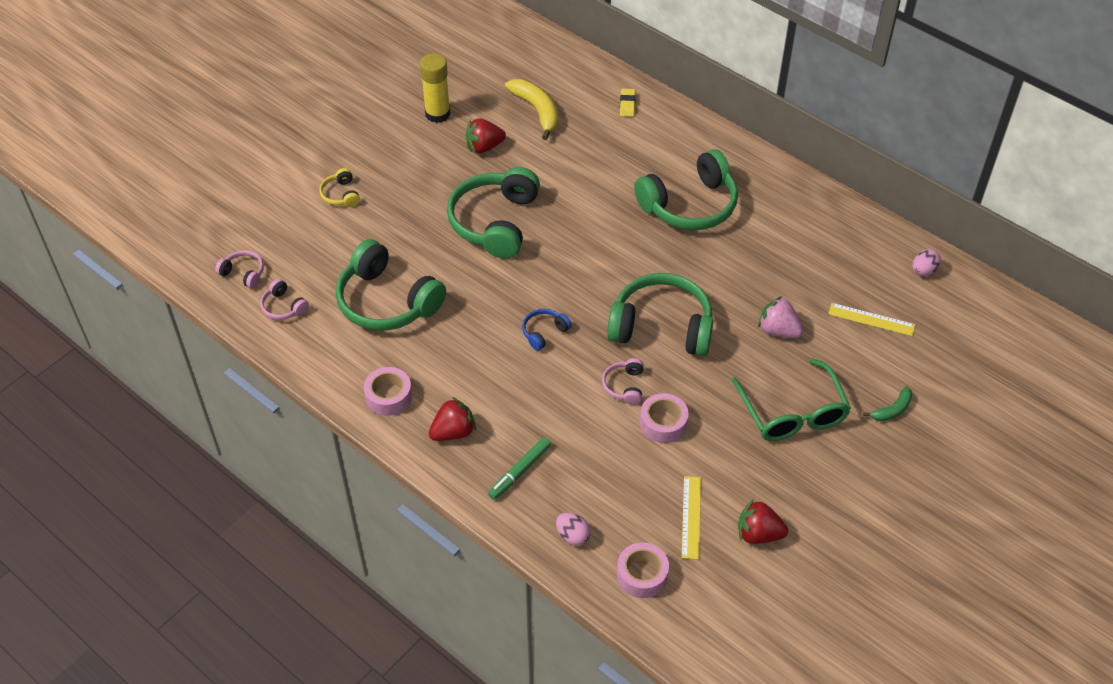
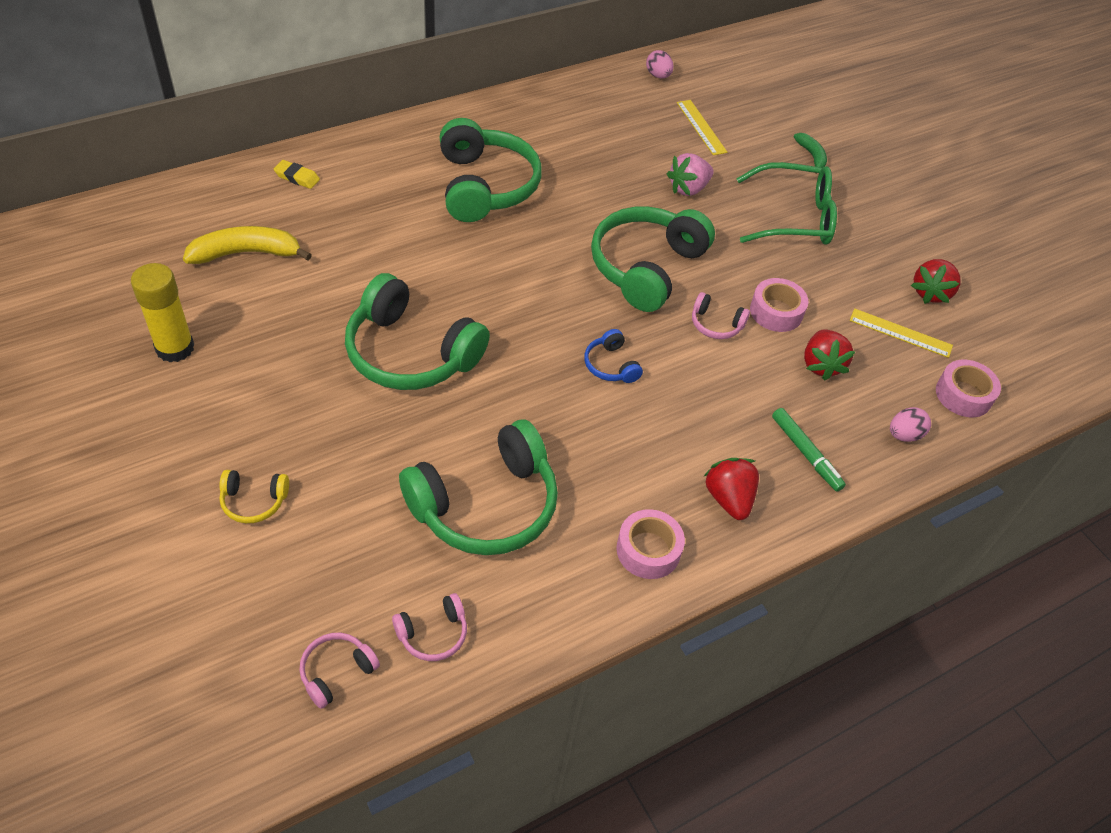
camera: 75 degrees left, 0 degrees up
red strawberry [466,118,506,153] -> red strawberry moved to [804,329,855,381]
yellow ruler [828,303,915,336] -> yellow ruler turned 60 degrees counterclockwise [677,100,727,155]

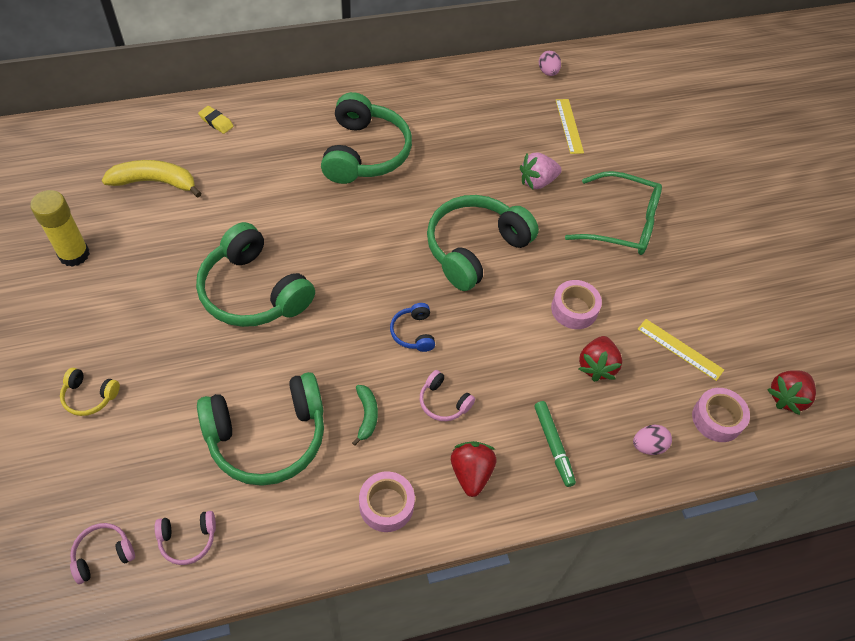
camera: 15 degrees right, 5 degrees up
pink headphones [692,292,750,339] -> pink headphones moved to [420,370,475,421]
green banana [794,133,827,174] -> green banana moved to [352,385,378,446]
red strawberry [911,259,961,304] -> red strawberry moved to [767,370,816,415]

